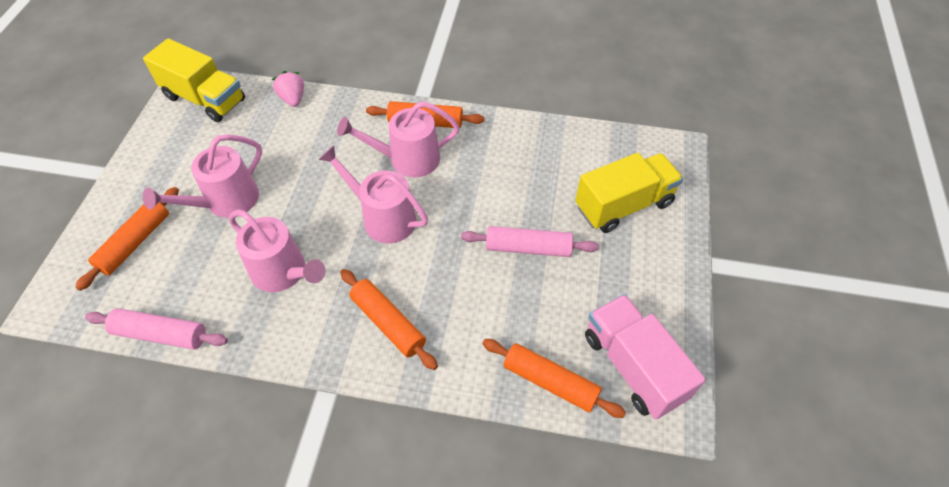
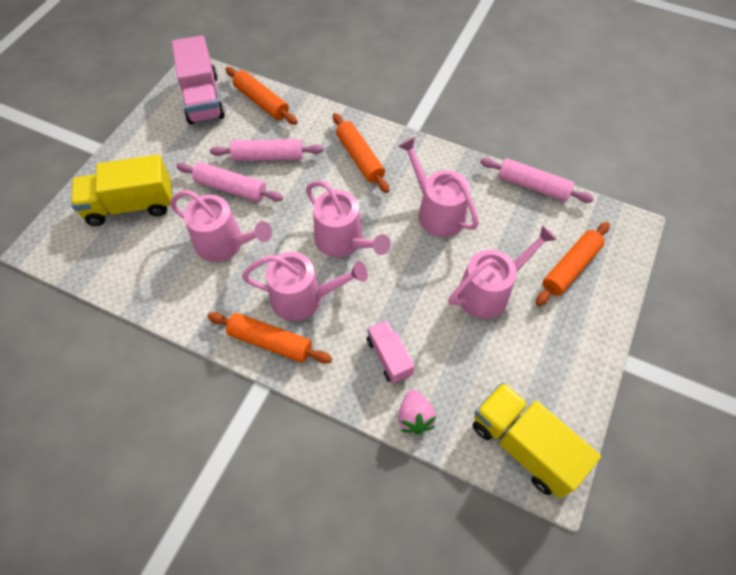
camera: 165 degrees left, 5 degrees up
none -> pink watering can [170,190,272,262]
none -> pink rolling pin [210,139,324,161]
none -> pink truck [367,320,415,384]

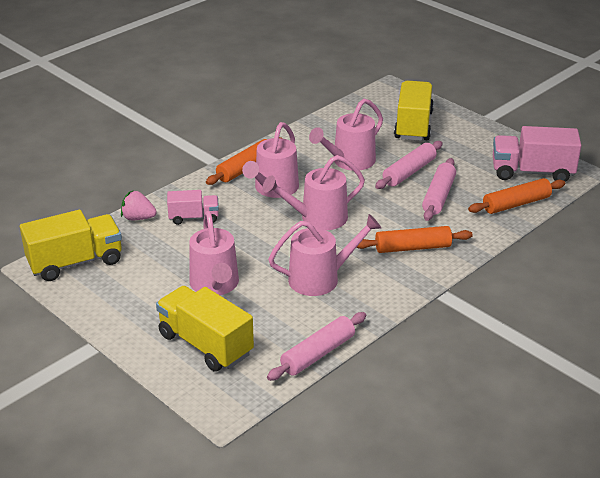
camera: 110 degrees right, 25 degrees down
orange rolling pin [536,222,610,306] -> yellow truck [156,286,254,372]

